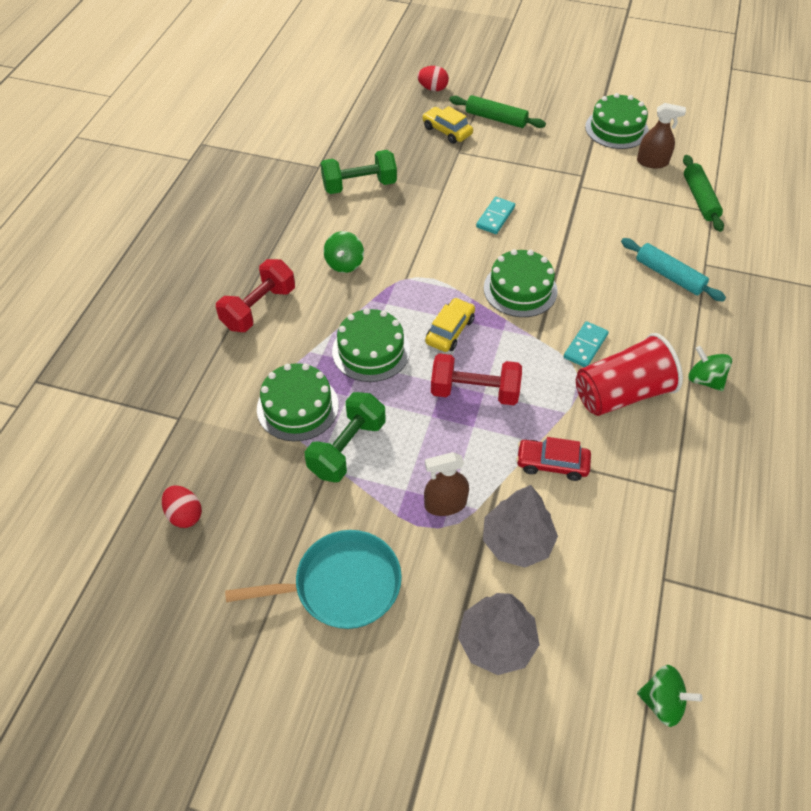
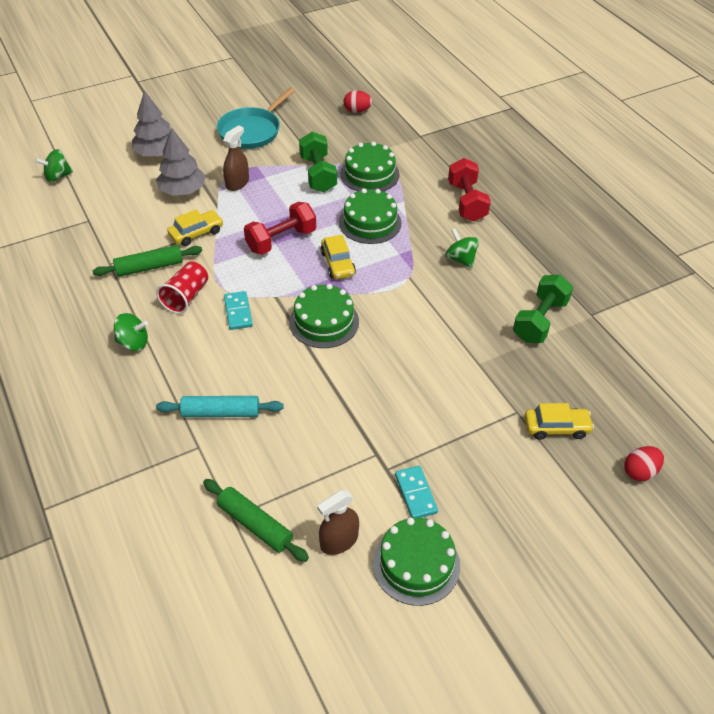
camera: 135 degrees right, 5 degrees down
green rolling pin [449,95,546,128] -> green rolling pin moved to [93,245,202,277]
turquoise domino [476,197,515,234] -> turquoise domino moved to [395,466,438,518]
red car [516,437,591,481] -> yellow car [167,210,223,246]
red cup [576,333,683,416] -> red cup [156,261,208,314], size x0.66

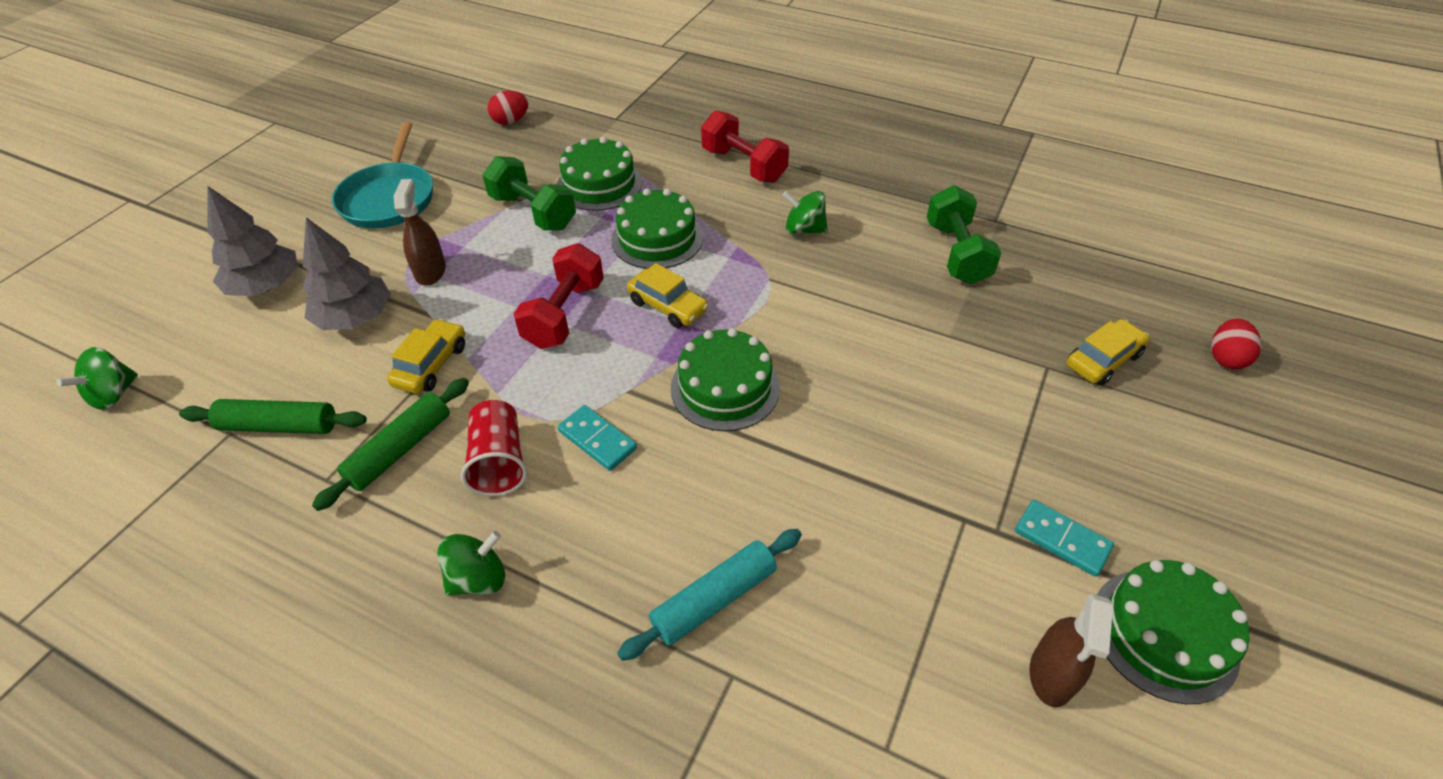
camera: 35 degrees left, 0 degrees up
green rolling pin [203,479,309,562] -> green rolling pin moved to [179,399,367,434]

